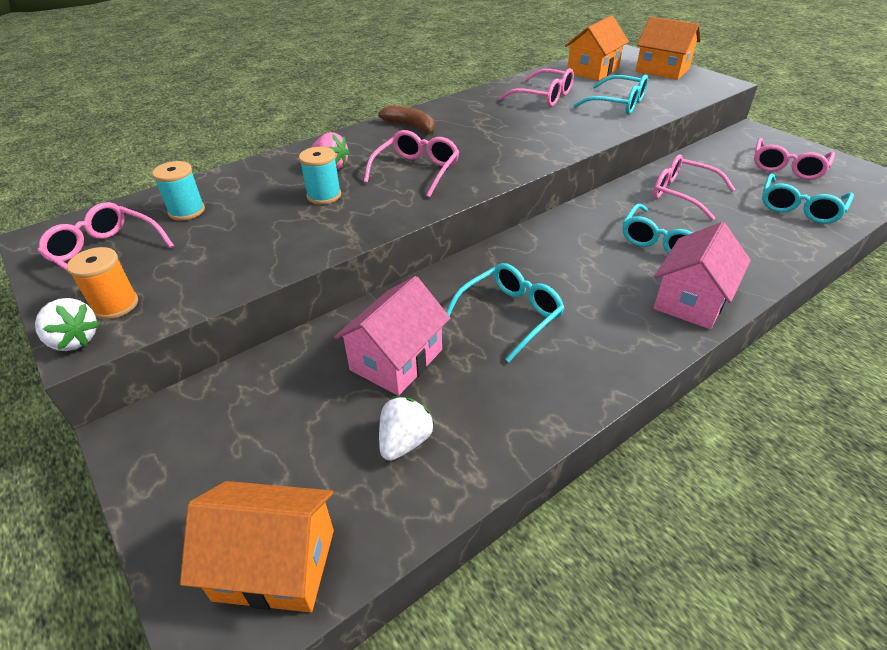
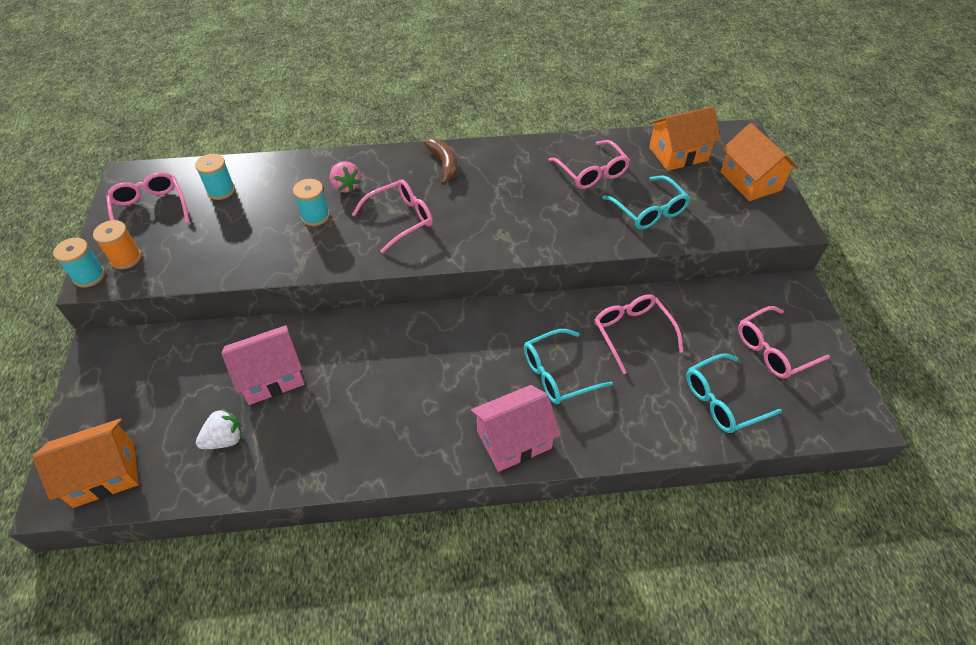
camera: 30 degrees right, 10 degrees up
white strawberry [35,298,99,351] -> turquoise spool [53,238,105,288]
orange house [180,481,334,612] -> orange house turned 60 degrees counterclockwise [32,418,139,508]
turquoise glasses [446,263,564,362] -> none

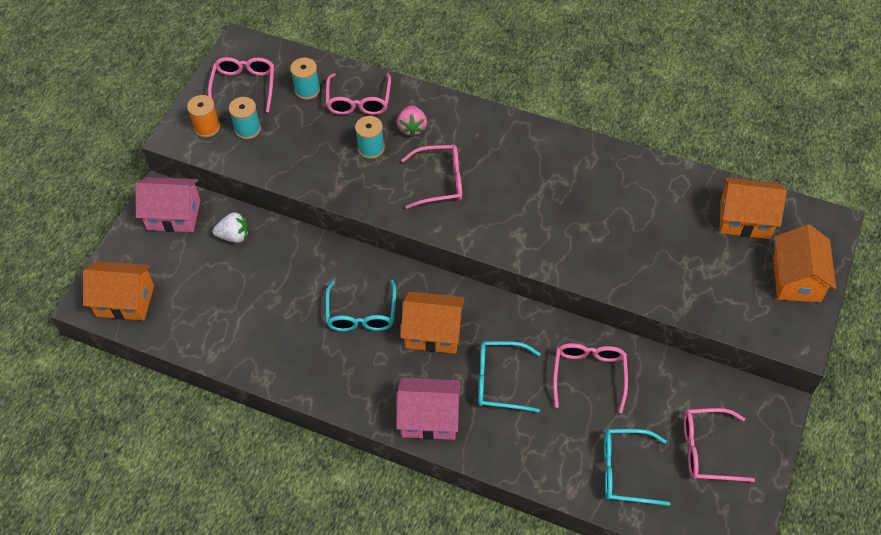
camera: 30 degrees right, 5 degrees up
turquoise spool [53,238,105,288] -> turquoise spool moved to [229,97,261,139]
white strawberry [196,409,242,449] -> white strawberry moved to [213,212,249,243]
pink house [221,325,305,405] -> pink house moved to [135,177,201,232]
brown banana [423,138,458,185] -> none
pink glasses [549,140,630,189] -> pink glasses moved to [326,73,391,115]
turquoise glasses [602,176,690,230] -> turquoise glasses moved to [325,280,396,331]
none -> orange house [400,291,465,354]

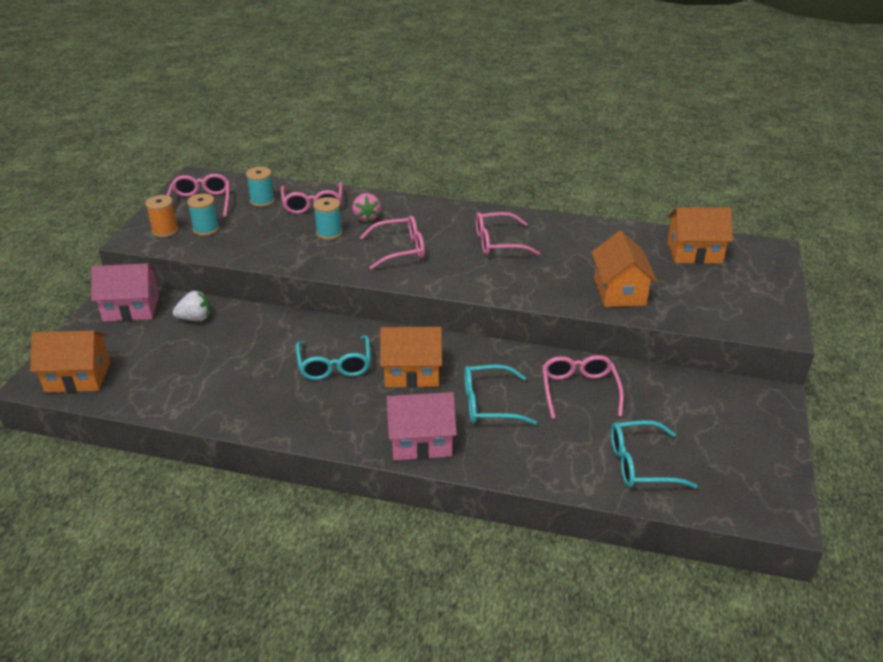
camera: 10 degrees left, 20 degrees down
pink glasses [684,408,755,482] -> pink glasses moved to [476,212,540,255]
orange house [773,224,836,302] -> orange house moved to [591,231,657,307]

